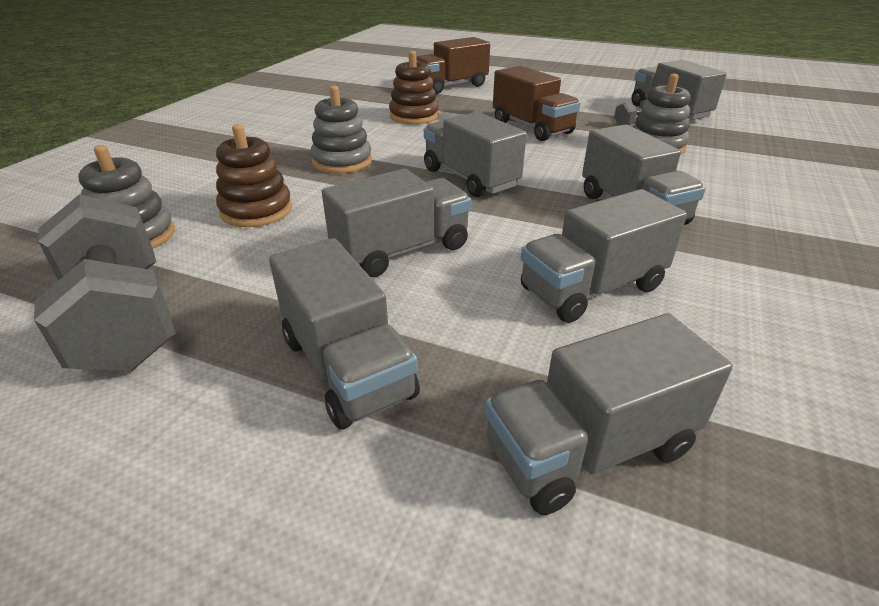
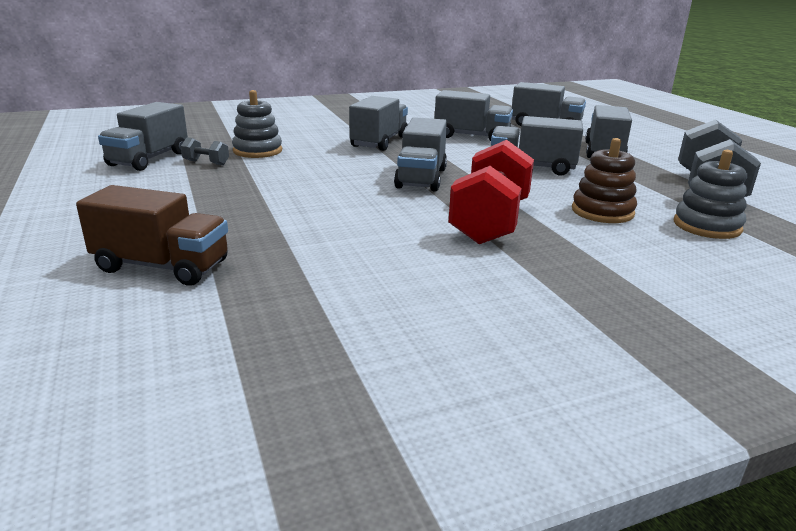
camera: 135 degrees left, 10 degrees down
grey stacking toy [310,85,372,173] -> red dumbbell [449,140,534,244]
brown stacking toy [389,51,439,124] -> none
brown truck [493,66,581,141] -> none

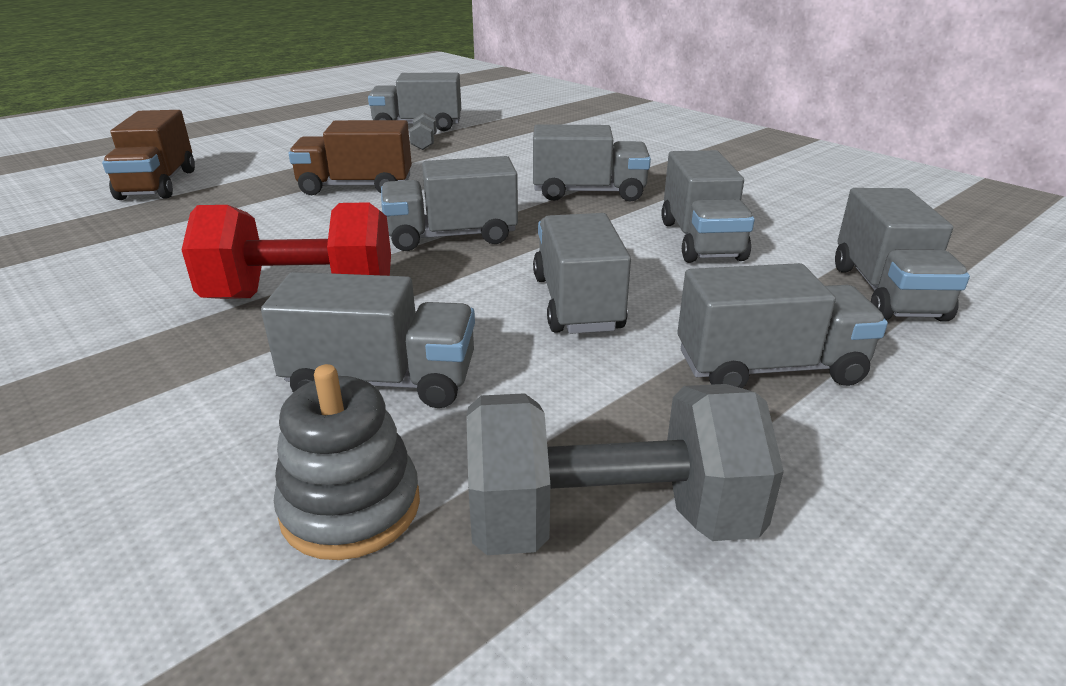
camera: 70 degrees right, 5 degrees up
grey stacking toy [232,90,282,158] -> none
brown stacking toy [572,138,637,223] -> grey truck [261,272,475,408]
none -> brown truck [288,120,412,195]

